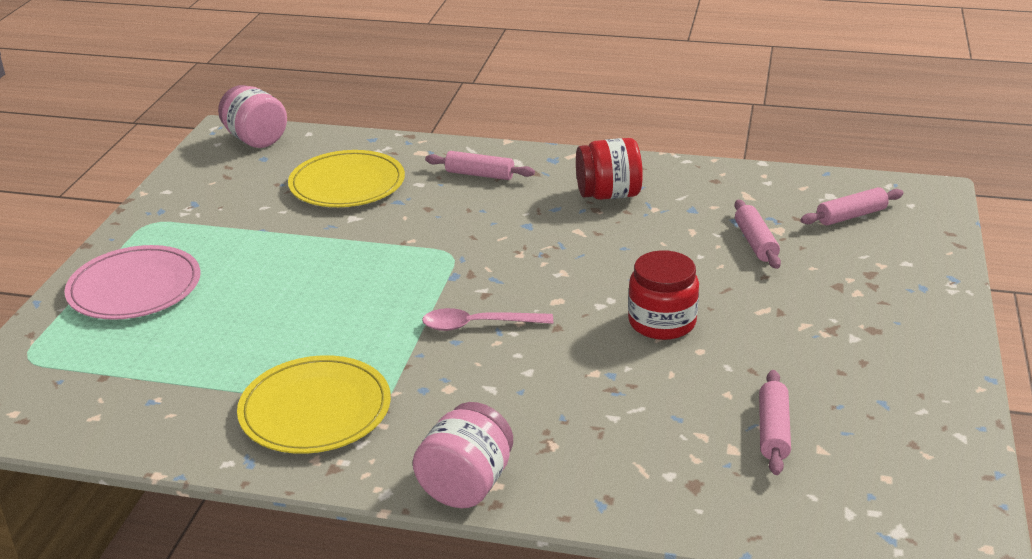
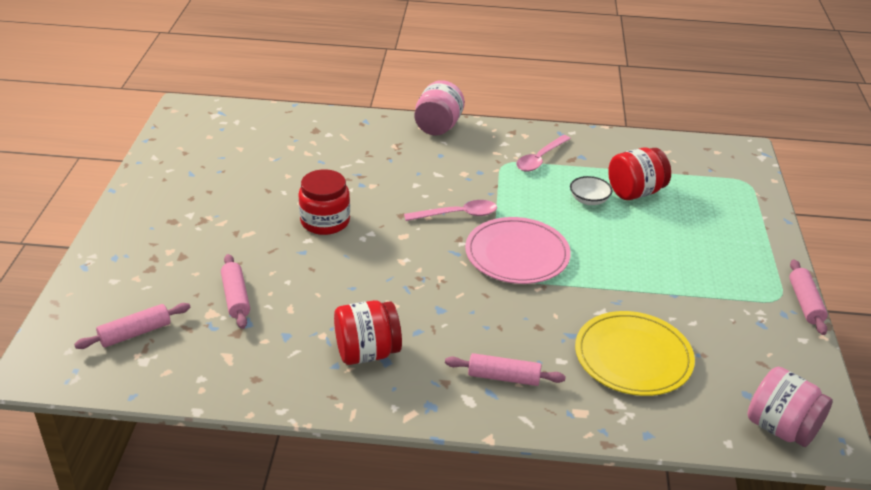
camera: 170 degrees right, 5 degrees up
pink plate [64,245,200,320] -> pink plate moved to [465,217,571,284]
yellow plate [237,355,391,454] -> pink spoon [516,135,571,172]
pink rolling pin [759,370,791,475] -> pink rolling pin moved to [789,259,828,335]
none -> white bowl [570,176,612,205]
none -> red jar [608,147,671,200]

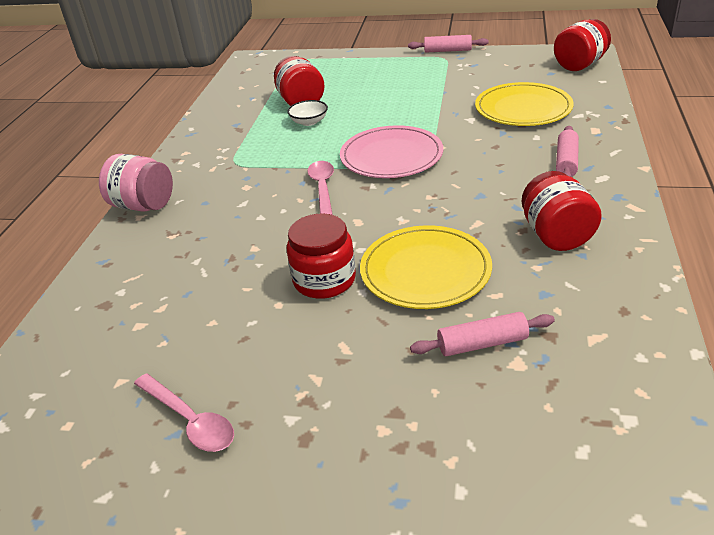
camera: 80 degrees left, 0 degrees up
pink rolling pin [74,303,190,349] -> none
pink spoon [516,135,571,172] -> pink spoon moved to [134,373,234,452]
pink jar [748,367,833,447] -> red jar [554,19,611,71]
none -> yellow plate [360,225,492,309]

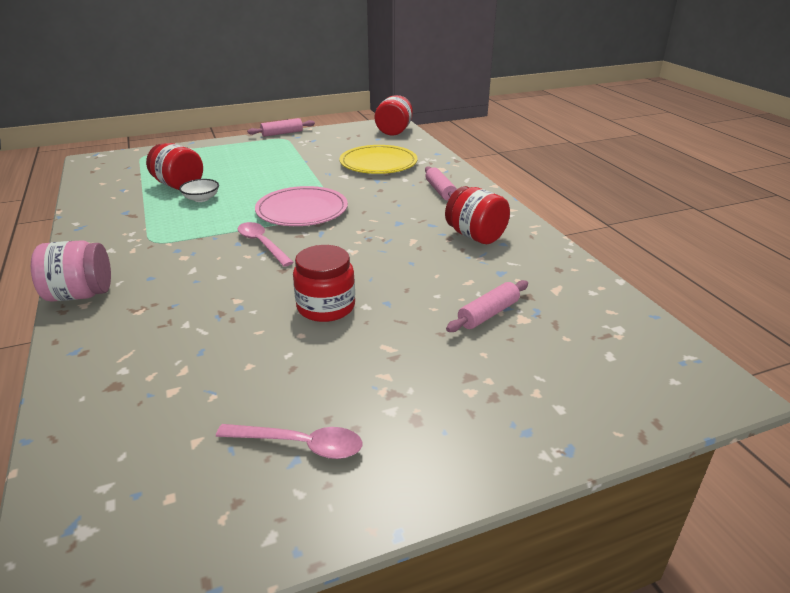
camera: 35 degrees left, 5 degrees down
yellow plate [360,225,492,309] -> none

